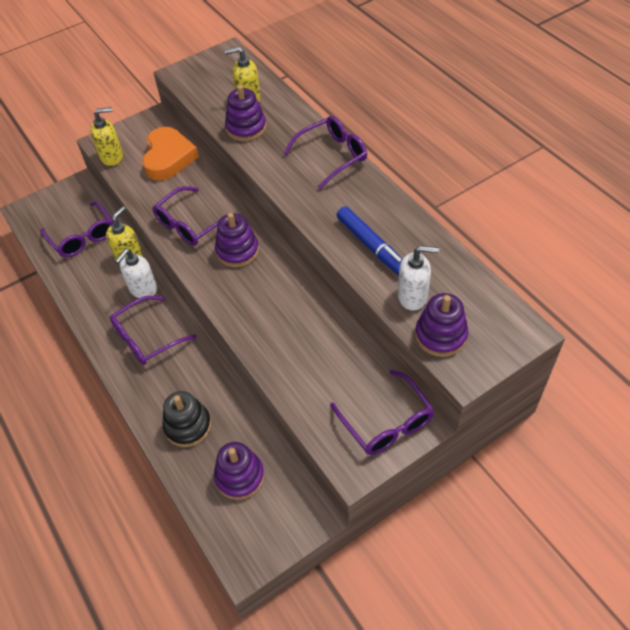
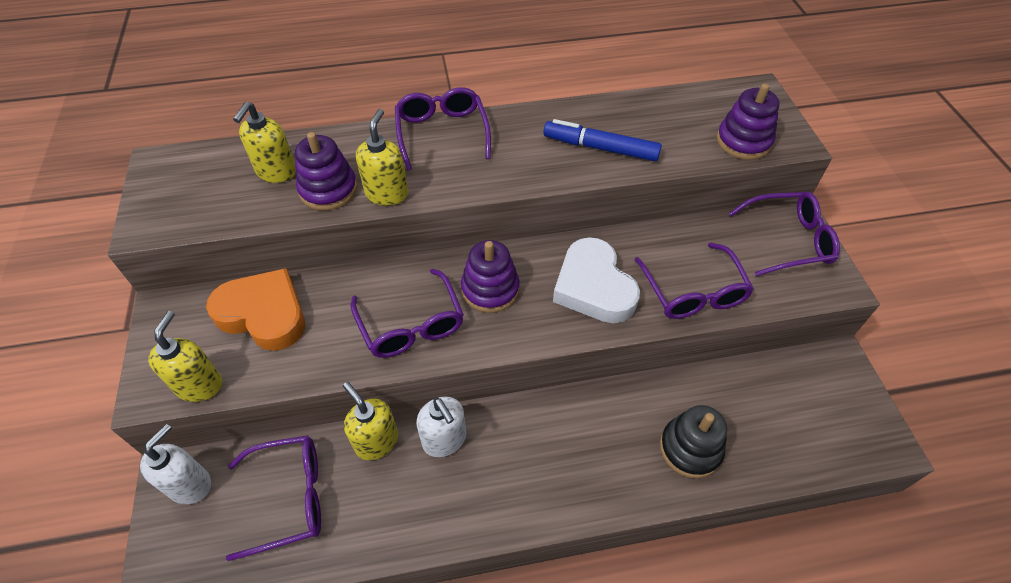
camera: 70 degrees left, 0 degrees up
purple glasses [110,296,197,365] -> purple glasses moved to [634,243,754,319]
purple stacking toy [214,442,264,500] -> none
blue marker [337,206,402,275] -> blue marker turned 150 degrees counterclockwise [543,119,662,161]
white soap dispenser [397,246,439,311] -> white soap dispenser moved to [140,424,211,504]
none -> yellow soap dispenser [356,109,409,206]
none -> white heart [553,237,640,323]

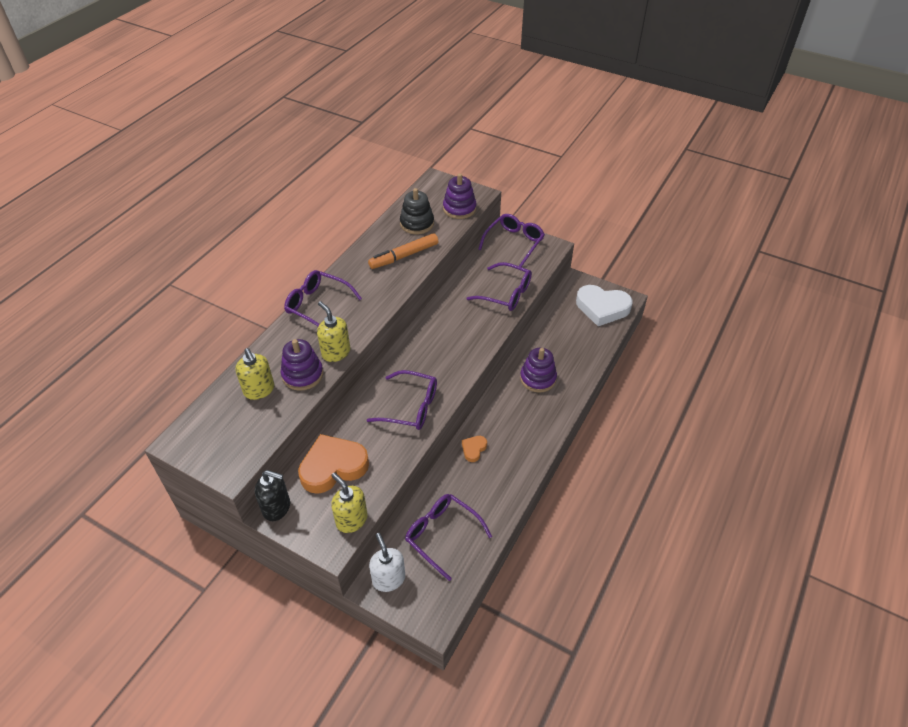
camera: 50 degrees left, 5 degrees down
purple glasses [226,435,321,561] -> purple glasses turned 75 degrees counterclockwise [405,494,492,581]
yellow soap dispenser [343,382,398,460] -> none
white soap dispenser [416,396,466,457] -> orange heart [462,436,487,462]
purple stacking toy [461,240,520,313] -> purple stacking toy moved to [520,348,557,393]
blue marker [543,119,662,161] -> orange marker [368,233,439,269]
white heart [553,237,640,323] -> white heart moved to [576,285,633,326]
black stacking toy [660,405,727,478] -> black stacking toy moved to [400,188,434,234]
none -> black soap dispenser [255,470,290,521]

